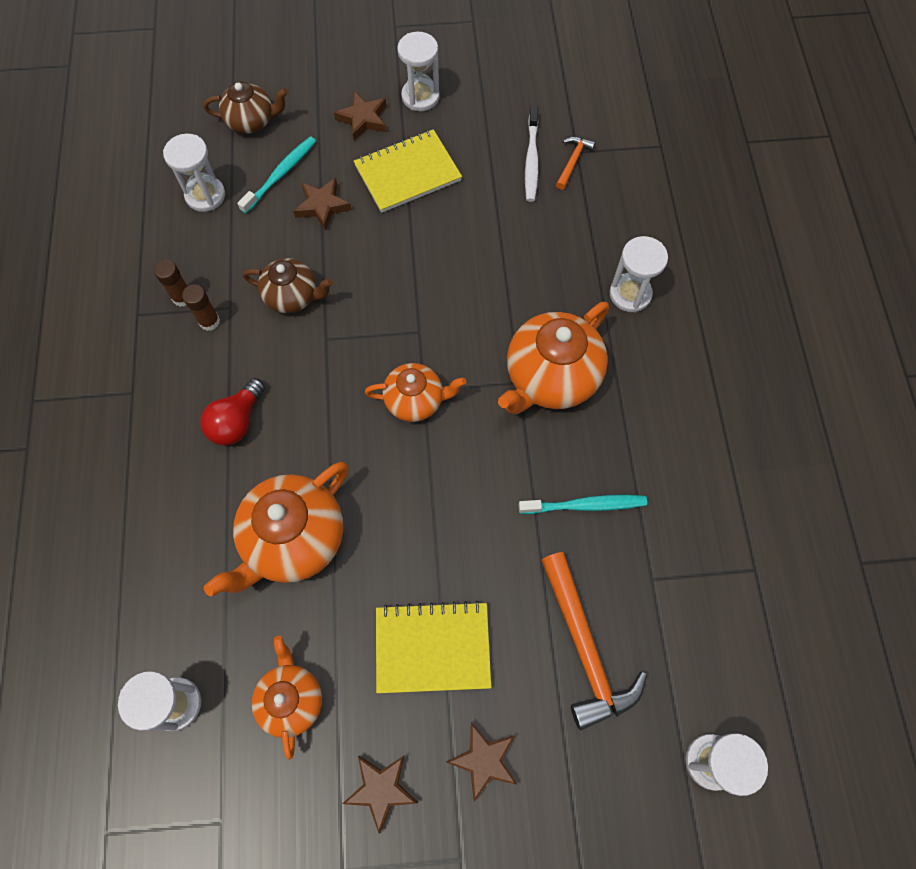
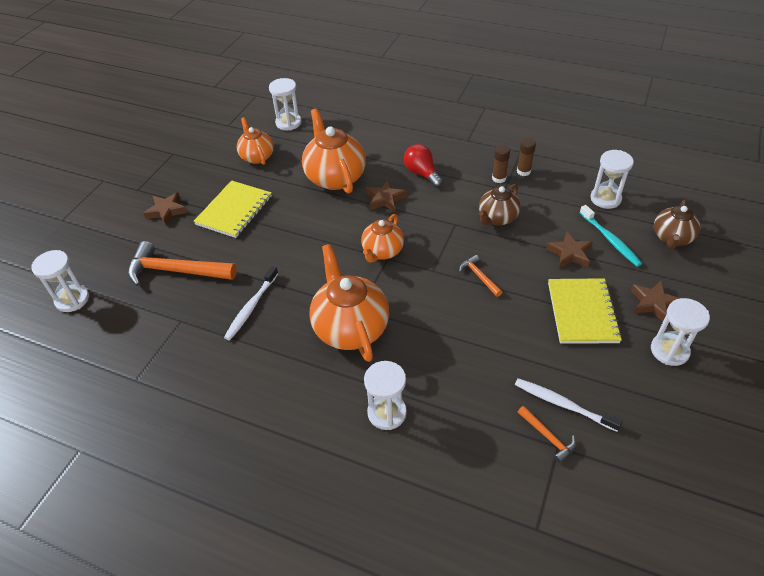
camera: 120 degrees right, 20 degrees down
orange teapot [252,636,322,760] -> orange teapot turned 135 degrees counterclockwise [237,117,274,165]
brown star [342,755,418,834] -> brown star moved to [366,180,407,212]
turquoise toothbrush [519,495,647,514] -> white toothbrush [224,266,278,340]
none -> orange hammer [459,255,502,297]

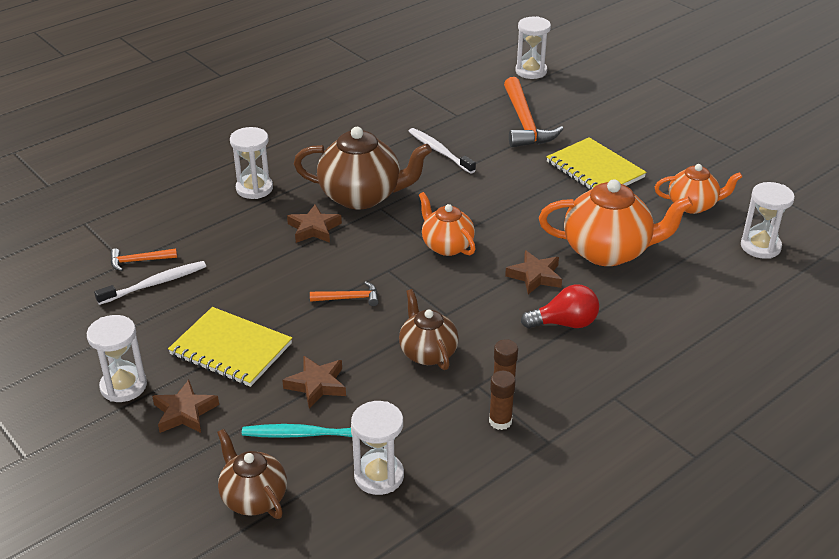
camera: 115 degrees right, 10 degrees down
orange hammer [128,241,237,286] -> orange hammer turned 135 degrees clockwise [504,77,563,147]
brown star [143,192,188,226] -> brown star moved to [287,204,342,243]
orange teapot [309,244,389,362] -> brown teapot [294,127,432,209]

